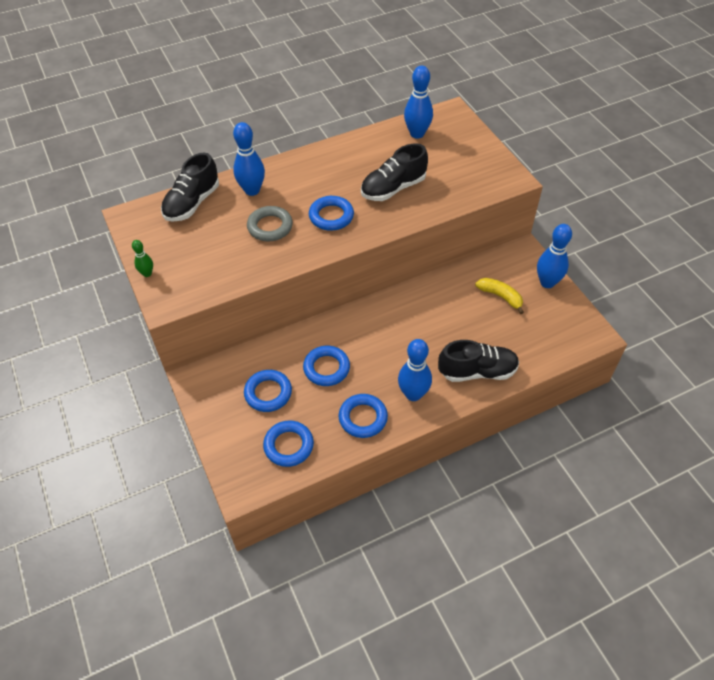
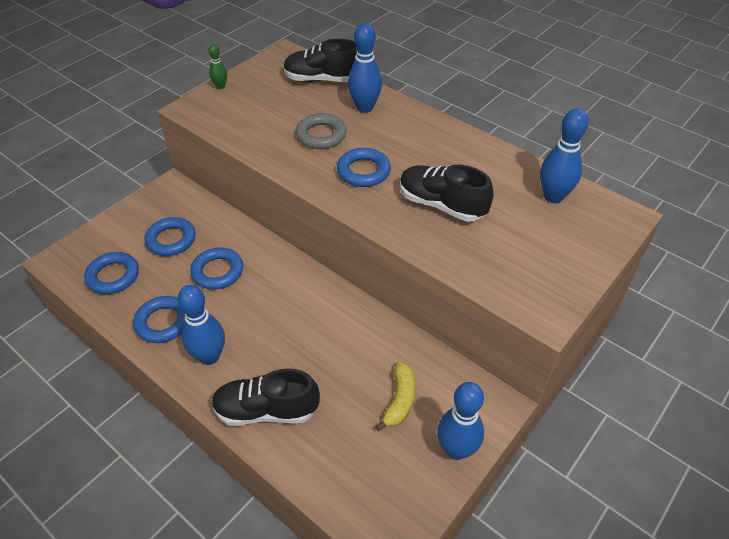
camera: 65 degrees right, 5 degrees down
black shoe [438,340,519,382] -> black shoe turned 120 degrees clockwise [212,368,320,426]

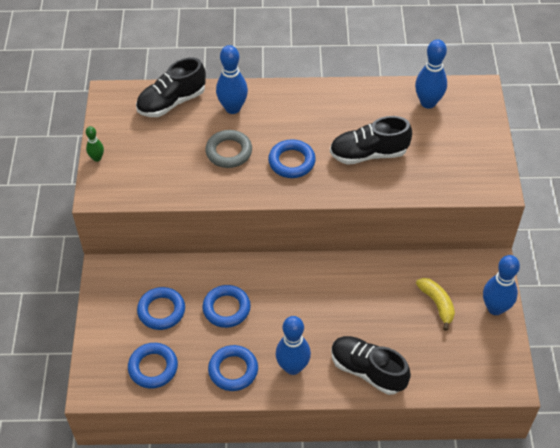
camera: 40 degrees left, 5 degrees up
black shoe [212,368,320,426] -> black shoe turned 75 degrees clockwise [331,336,411,395]

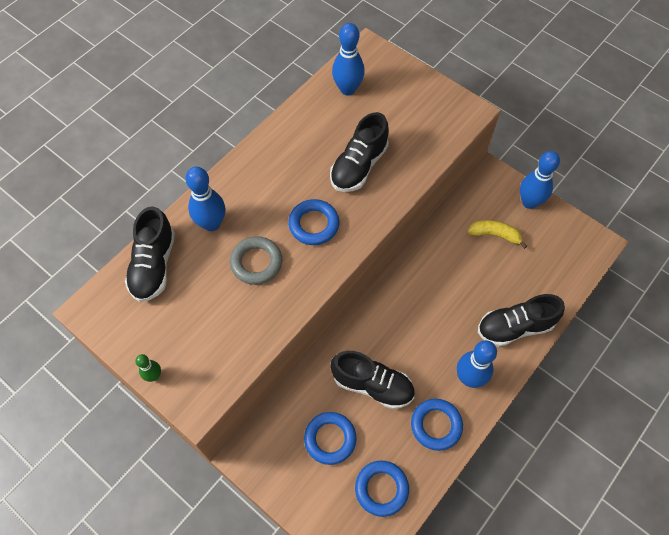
camera: 50 degrees left, 10 degrees up
blue ring [202,285,251,328] -> black shoe [330,351,415,409]

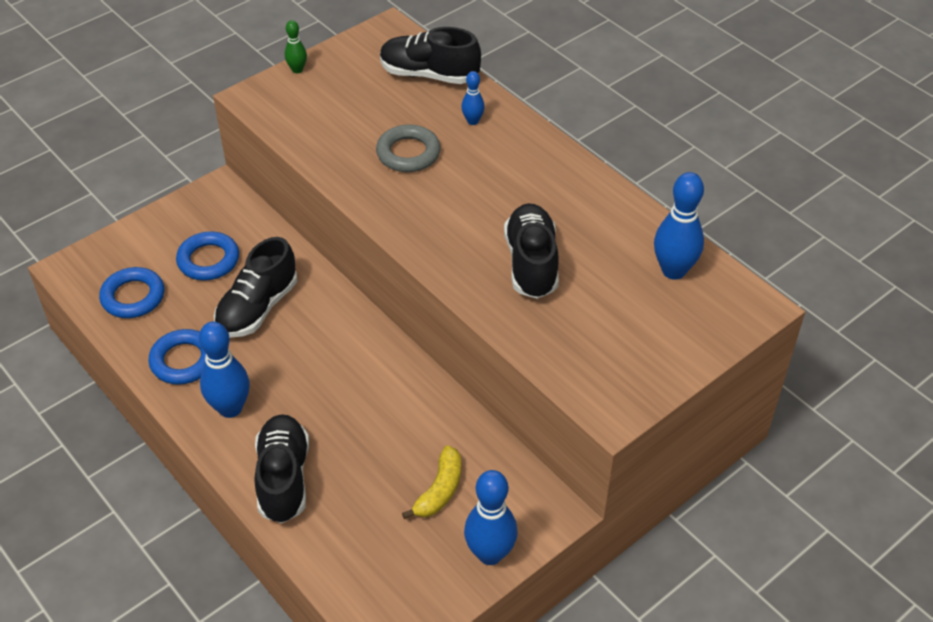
camera: 100 degrees right, 15 degrees down
blue bowling pin [185,167,225,231] -> blue bowling pin [461,71,485,125], size x0.53
blue ring [288,199,339,245] -> none
black shoe [330,112,389,192] -> black shoe turned 45 degrees clockwise [504,203,559,299]

